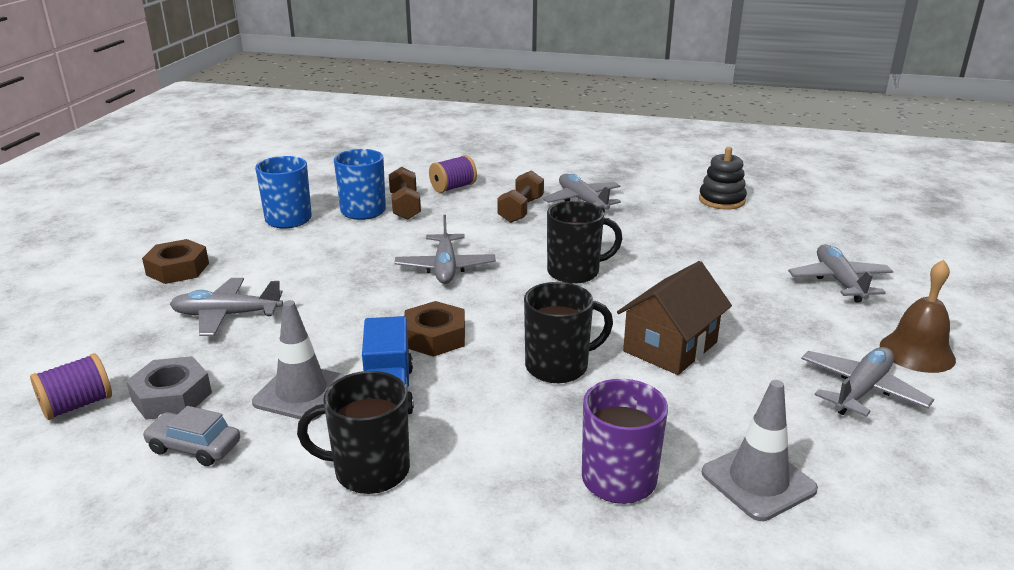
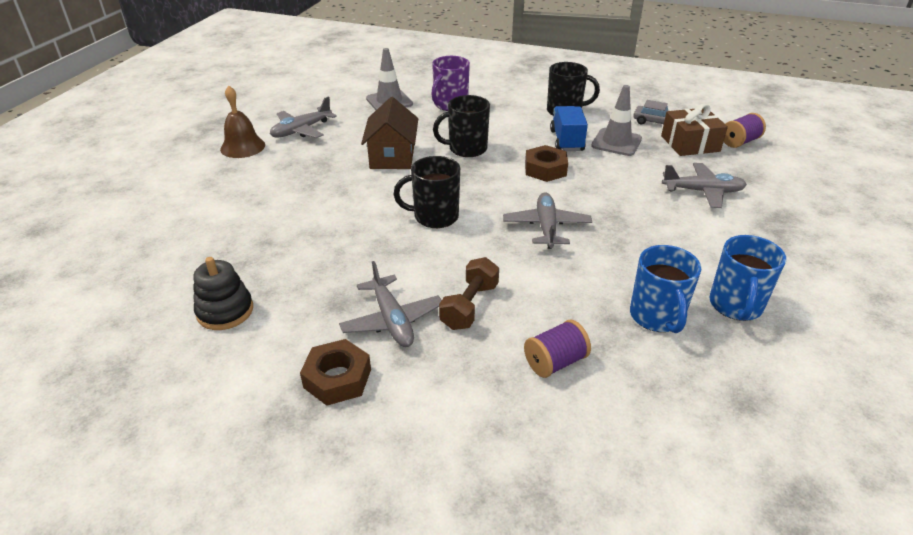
camera: 175 degrees left, 10 degrees up
grey nut [126,356,212,420] -> brown gift [661,104,728,156]
brown nut [142,239,209,284] -> brown nut moved to [300,339,371,406]
brown dumbbell [389,167,421,220] -> none
brown house [617,261,732,375] -> brown house turned 45 degrees counterclockwise [361,97,418,169]
grey plane [788,244,893,303] -> none

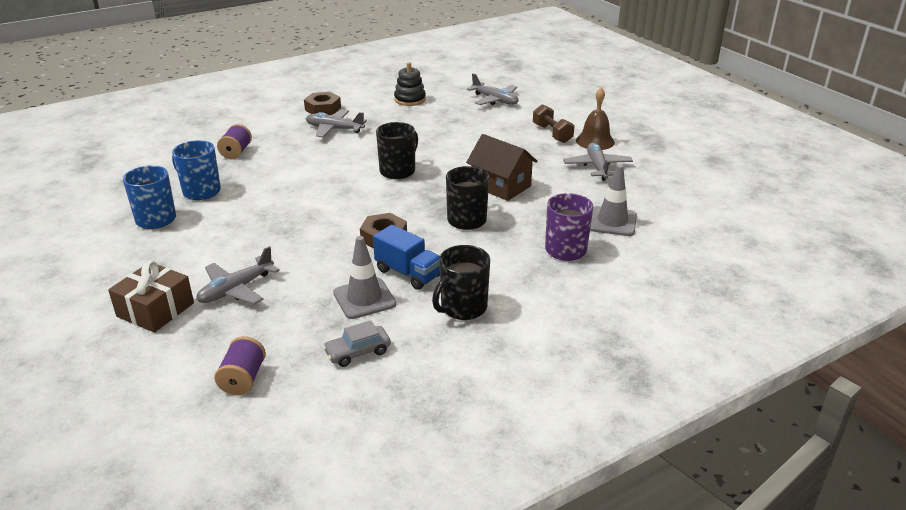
camera: 130 degrees right, 5 degrees down
brown dumbbell [439,257,499,330] -> brown dumbbell moved to [533,104,575,143]
grey plane [503,192,592,249] -> grey plane moved to [467,73,519,105]
brown gift [661,104,728,156] -> brown gift moved to [108,261,194,333]

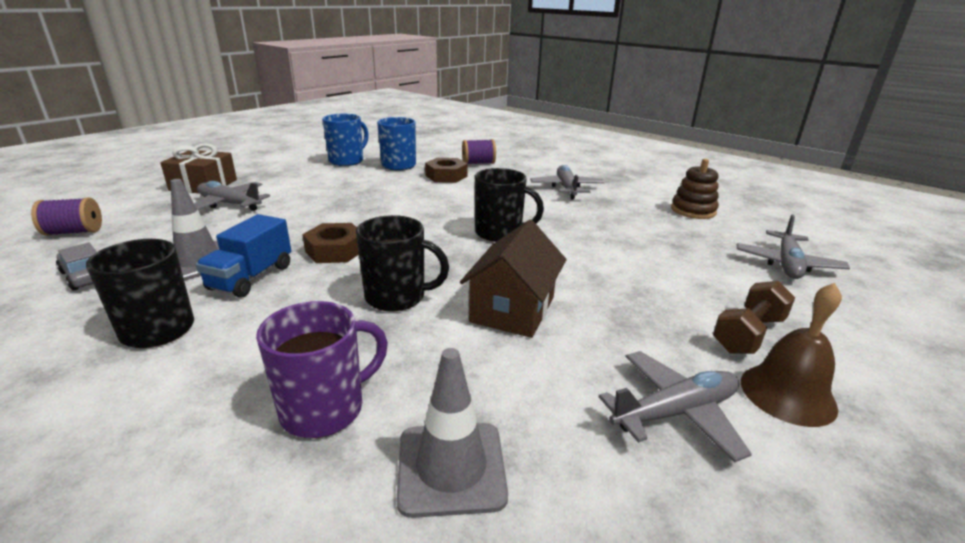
camera: 70 degrees right, 5 degrees down
brown nut [304,92,341,115] -> brown nut moved to [425,158,468,183]
black stacking toy [394,62,426,106] -> brown stacking toy [671,159,719,219]

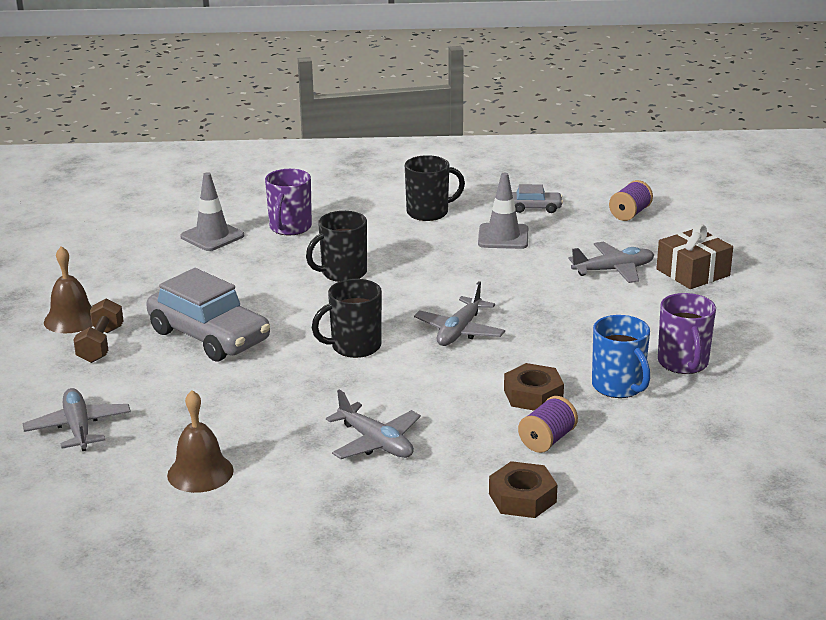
camera: 140 degrees right, 0 degrees up
blue truck [196,214,291,298] -> none
brown nut [302,223,359,263] -> brown nut moved to [489,461,557,518]
blue mug [322,114,369,166] -> purple mug [658,293,716,374]
brown house [460,220,567,338] -> none
grey plane [599,351,752,462] -> grey plane moved to [414,281,505,346]
brown stacking toy [671,159,719,219] -> brown bell [167,390,234,493]
none -> grey car [146,268,270,361]

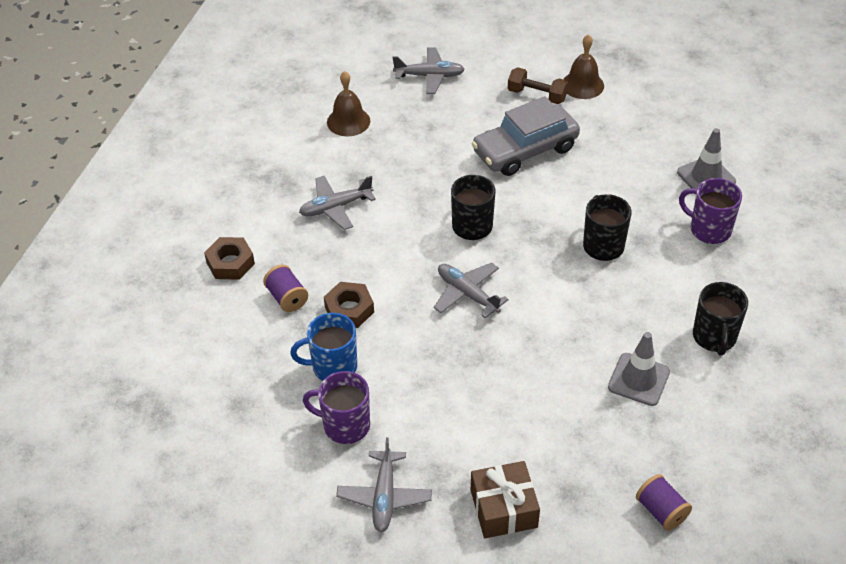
camera: 110 degrees right, 20 degrees up
grey car [512,184,563,213] -> none
grey plane [569,242,654,283] -> grey plane moved to [336,437,432,532]

